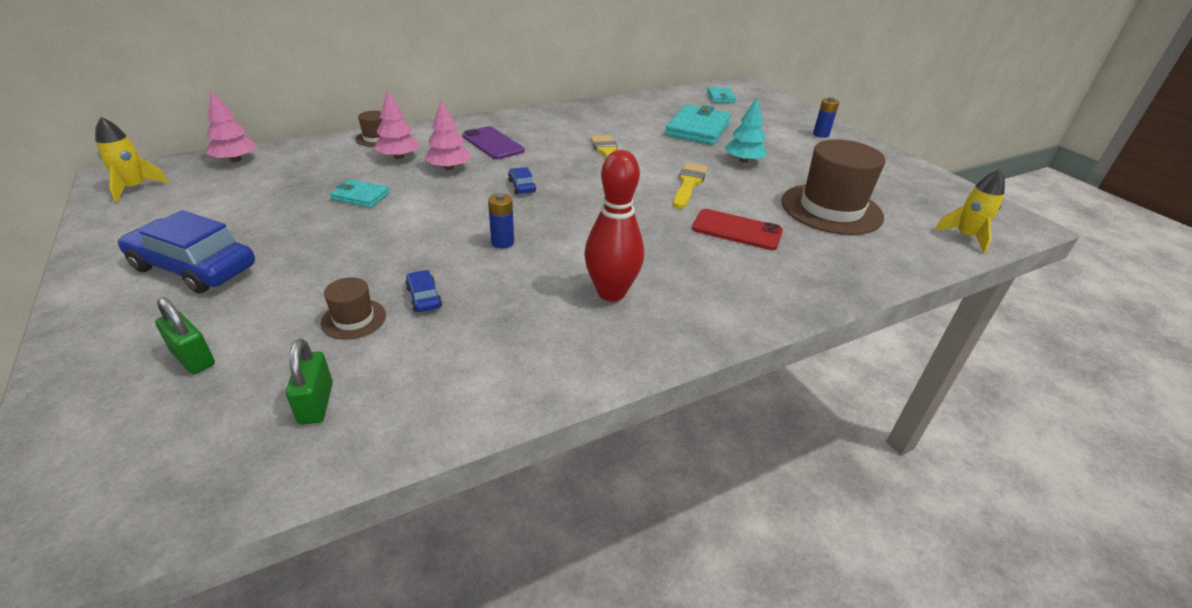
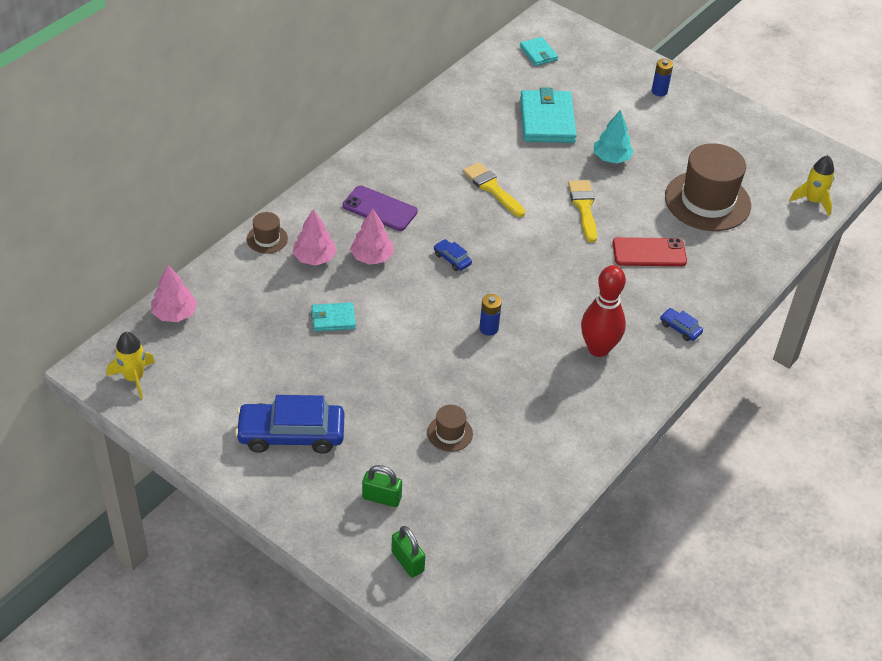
camera: 25 degrees left, 10 degrees up
green padlock [286,339,333,425] -> green padlock moved to [391,526,425,577]
blue car [405,270,442,312] -> blue car moved to [660,308,703,341]

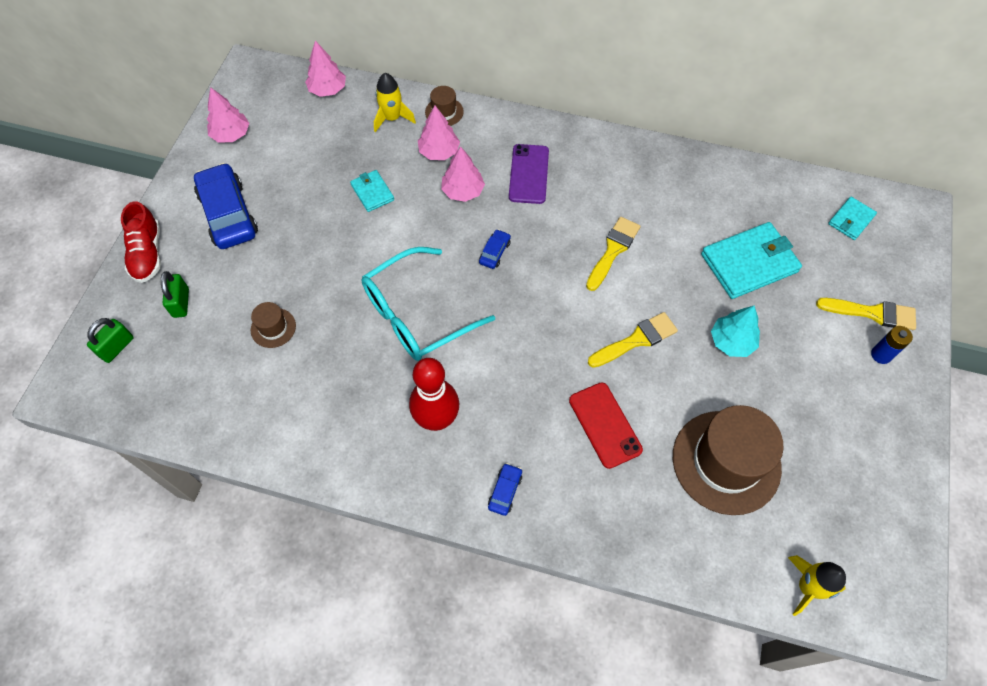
camera: 70 degrees right, 15 degrees up
yellow rocket [107,332,155,399] -> yellow rocket moved to [374,73,416,132]
blue battery [479,294,502,336] -> turquoise glasses [361,247,495,361]
none -> red shoe [121,201,161,283]
none -> pink tree [207,87,249,143]
none -> yellow brush [816,298,916,330]

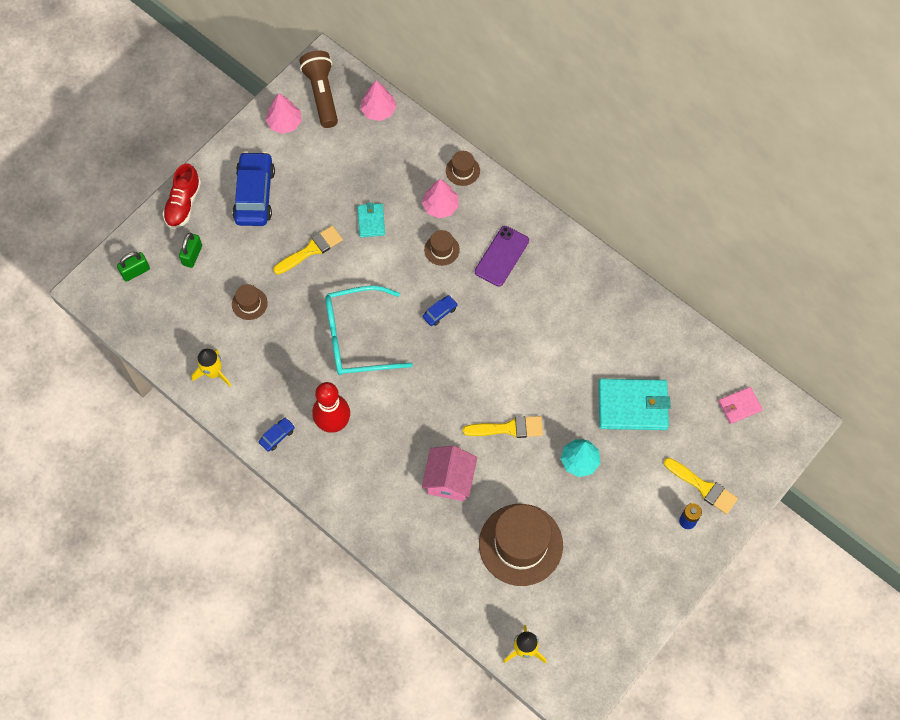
camera: 25 degrees right, 5 degrees up
yellow rocket [374,73,416,132] -> yellow rocket moved to [191,349,231,387]
pink tree [441,146,485,202] -> brown hat [424,230,460,266]
blue car [488,463,522,516] -> blue car moved to [259,417,295,452]
red phone [569,382,643,469] -> pink house [422,446,477,501]
yellow brush [586,217,641,291] -> yellow brush moved to [273,225,343,275]
turquoise wallet [828,197,877,240] -> pink wallet [718,387,763,424]
none -> brown flashlight [300,50,338,128]

